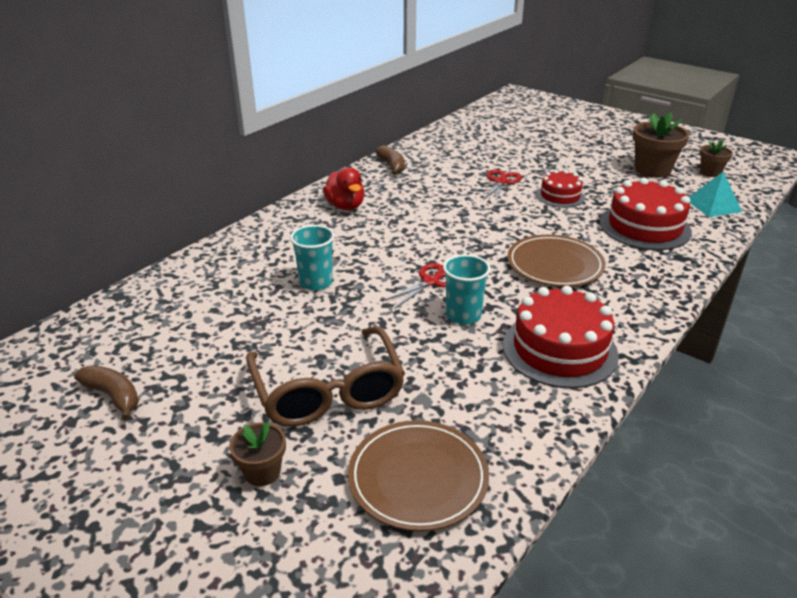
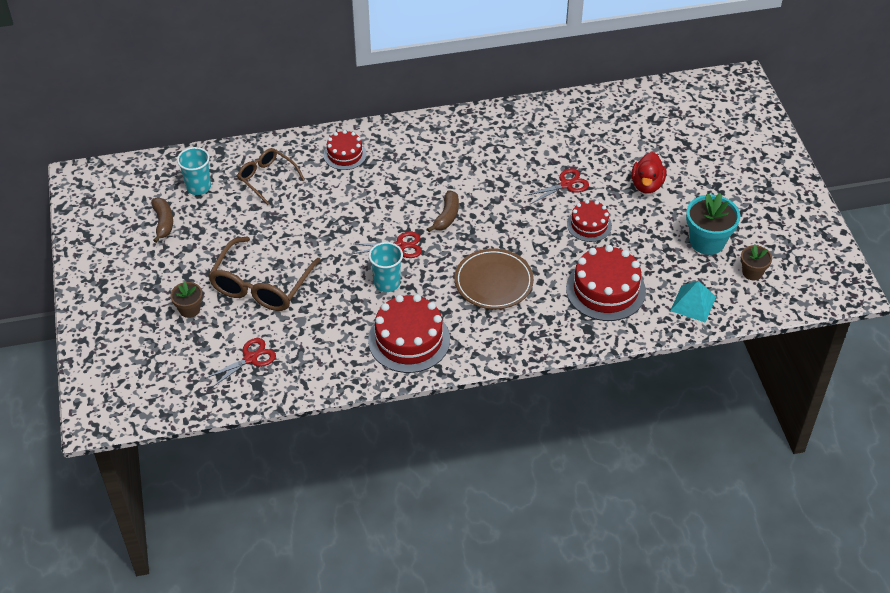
camera: 40 degrees right, 15 degrees up
turquoise cup [290,225,335,290] -> turquoise cup moved to [177,147,211,195]
red duck [323,167,364,210] -> red duck moved to [631,152,667,194]
brown plate [348,420,489,531] -> red scissors [205,338,276,387]
brown banana [375,145,405,175] -> brown banana moved to [427,190,459,232]
brown flower pot [633,112,690,178] -> turquoise flower pot [686,193,740,255]
none -> brown glasses [237,148,305,205]
none -> red cake [324,130,367,170]

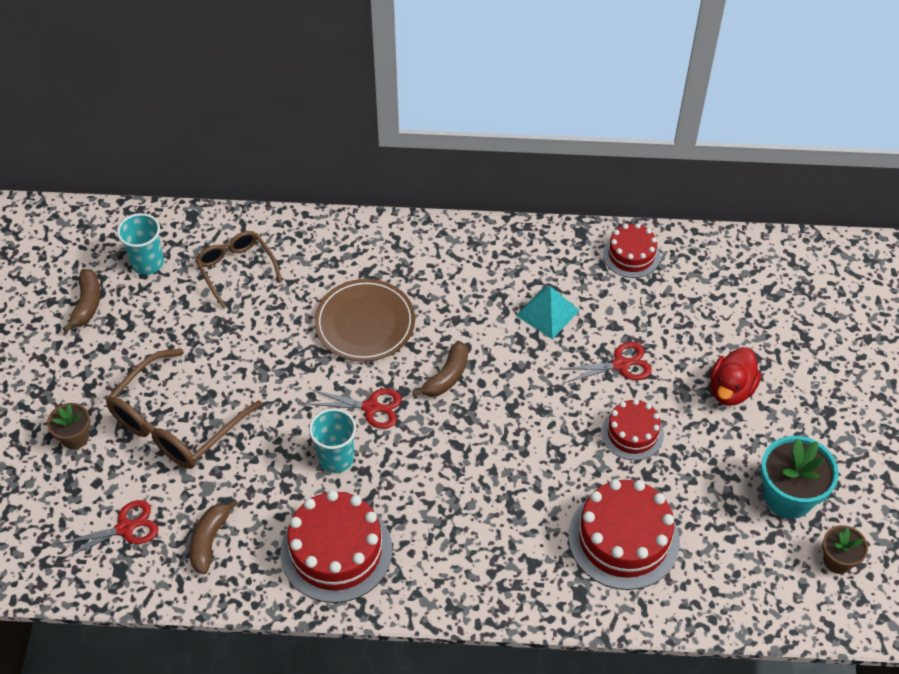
camera: 15 degrees right, 5 degrees up
red cake [324,130,367,170] -> red cake moved to [603,223,660,278]
brown plate [454,248,534,309] -> brown plate moved to [314,279,415,362]
turquoise pyramid [670,281,716,323] -> turquoise pyramid moved to [516,286,580,339]
none -> brown banana [189,499,238,574]

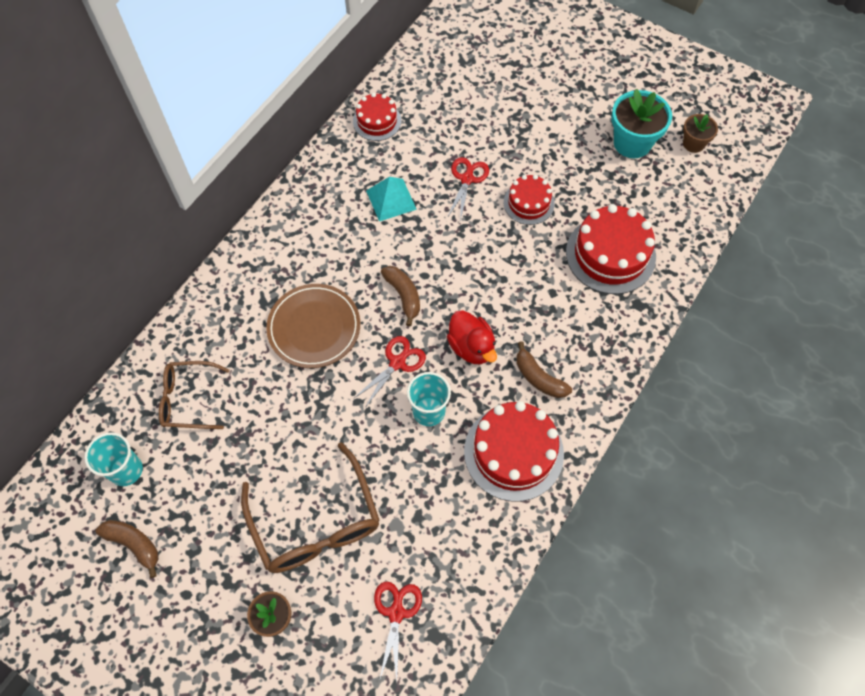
camera: 60 degrees left, 10 degrees up
brown banana [189,499,238,574] -> brown banana moved to [516,341,572,398]
red duck [710,347,761,406] -> red duck moved to [447,310,497,364]

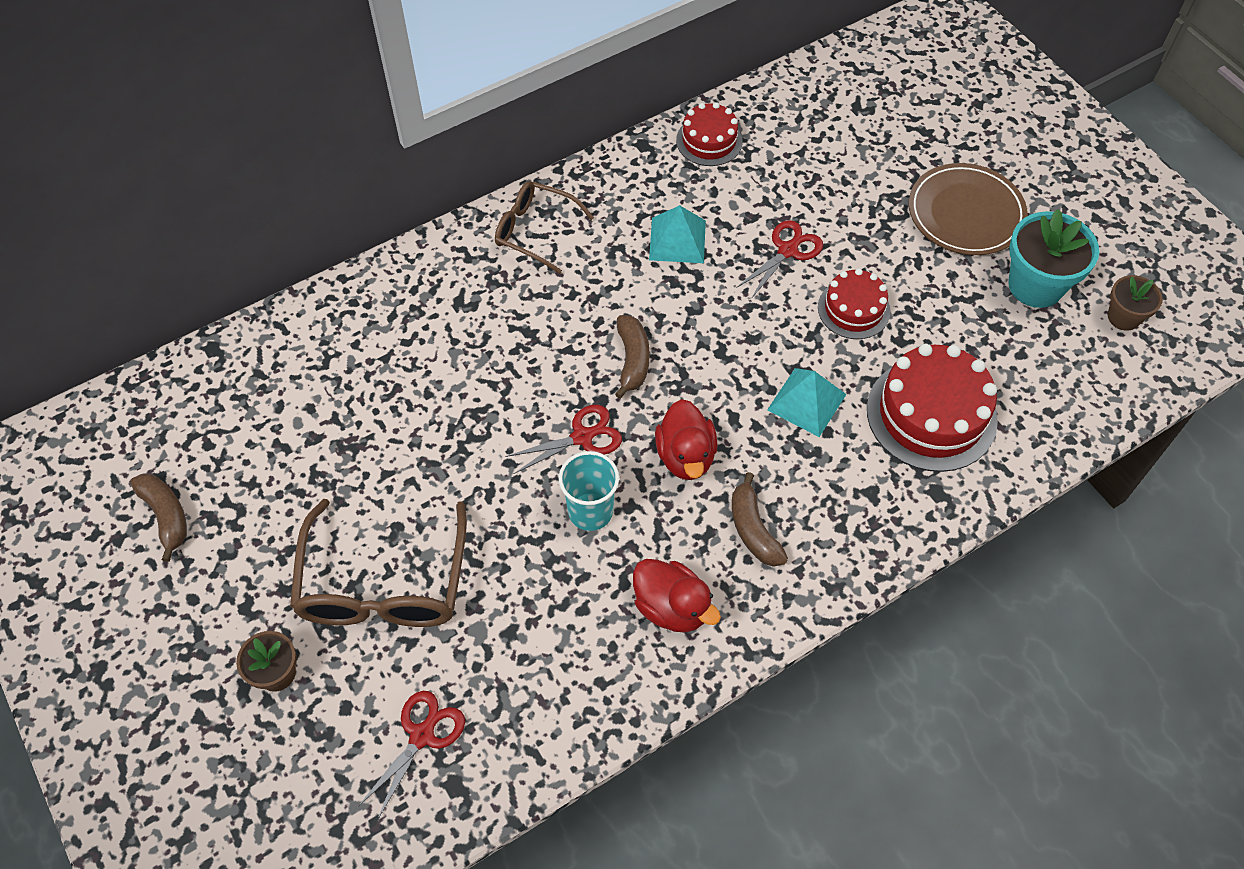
camera: 25 degrees right, 5 degrees down
turquoise cup [84,432,143,486] -> none
brown glasses [159,361,230,429] -> brown glasses moved to [495,181,594,274]
brown plate [266,284,360,368] -> brown plate moved to [909,163,1028,255]
red cake [464,401,564,501] -> red duck [633,559,721,633]
none -> turquoise pyramid [767,368,846,437]

